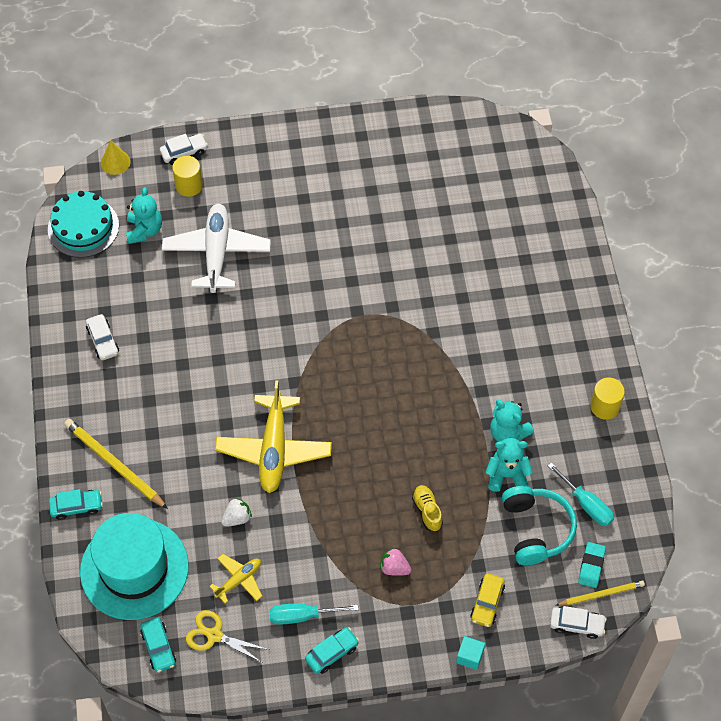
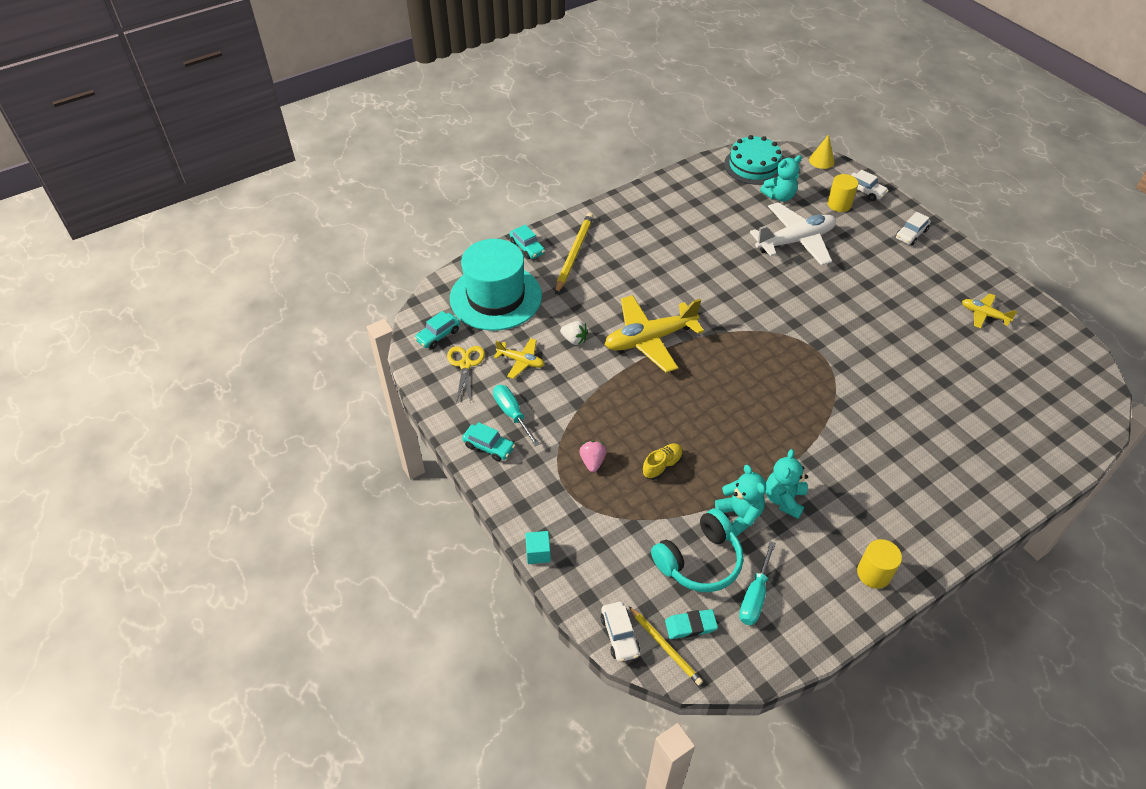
camera: 65 degrees right, 10 degrees down
white car [86,314,119,360] -> white car moved to [896,212,931,245]
yellow car [470,573,505,627] -> none
none -> yellow plane [962,293,1017,329]

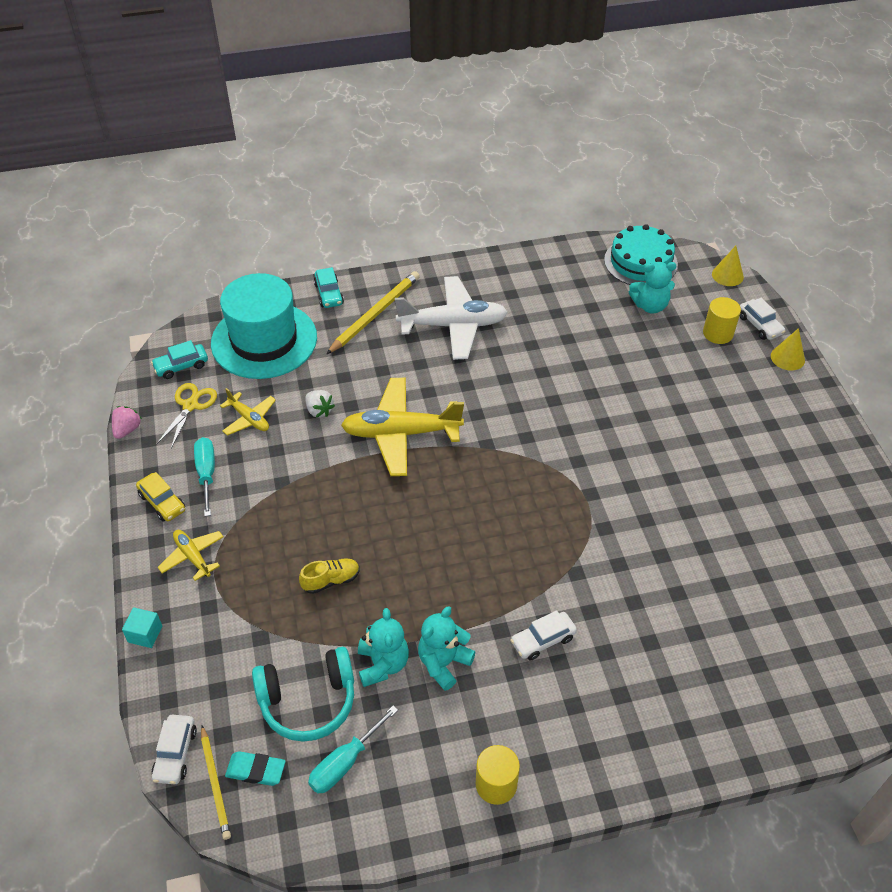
camera: 20 degrees right, 0 degrees up
turquoise car [462,422,515,462] -> yellow car [136,472,185,521]
pink strawberry [579,441,606,472] -> pink strawberry moved to [112,406,142,439]
white plane [750,202,836,266] -> white plane moved to [395,276,508,360]
white car [896,212,931,245] -> white car moved to [510,610,577,660]
yellow plane [962,293,1017,329] -> yellow plane moved to [158,530,224,581]
none -> yellow cone [771,328,805,370]

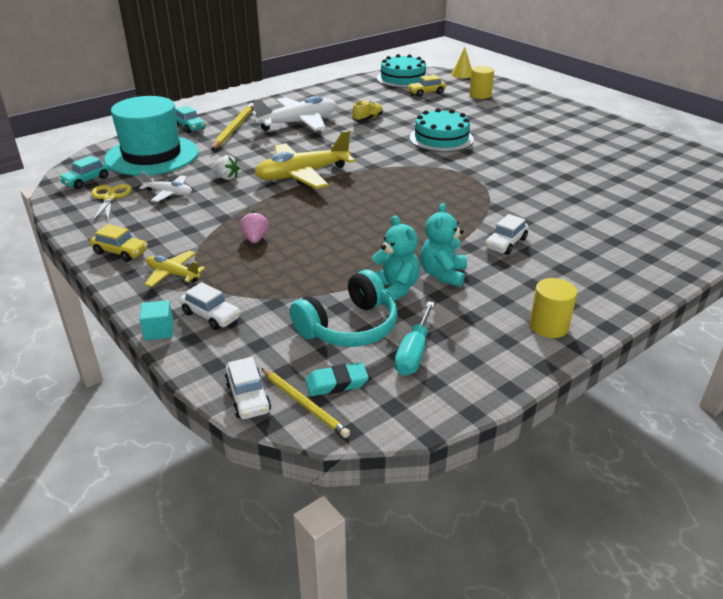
camera: 25 degrees left, 15 degrees down
pink strawberry [112,406,142,439] -> pink strawberry moved to [240,211,269,243]
turquoise screwdriver [194,437,215,517] -> none
yellow plane [220,388,276,436] -> white plane [139,172,192,202]
yellow shoe [299,558,360,594] -> yellow shoe moved to [352,100,383,121]
turquoise teddy bear [629,262,676,313] -> yellow car [408,75,446,97]
white car [740,298,786,340] -> white car moved to [180,282,240,330]
yellow cone [771,328,805,370] -> none
none -> turquoise cake [410,108,474,152]

